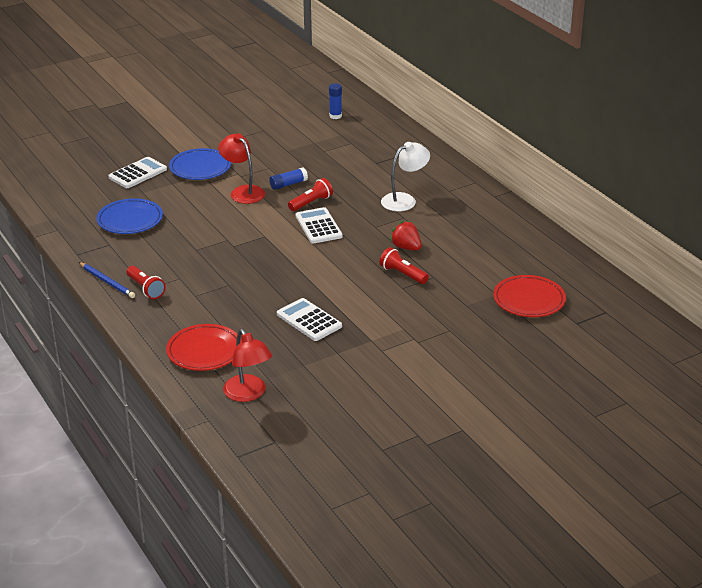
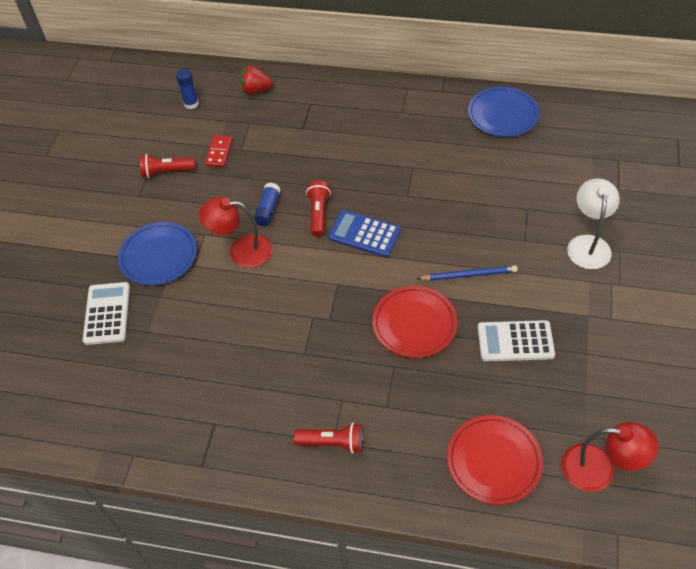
camera: 45 degrees left, 20 degrees up
blue pencil [79,262,135,298] -> blue pencil moved to [417,265,518,281]
blue plate [96,198,163,234] -> blue plate moved to [468,87,540,137]
white calculator [296,207,343,244] -> blue calculator [328,210,401,257]
red flashlight [380,247,429,284] -> red flashlight moved to [140,154,195,178]
white lamp [381,142,430,211] -> white lamp moved to [567,178,620,269]
red strawberry [390,221,421,250] -> red strawberry moved to [239,65,273,95]
red plate [493,275,566,317] -> red plate moved to [372,286,457,358]
none -> red domino [205,135,232,167]

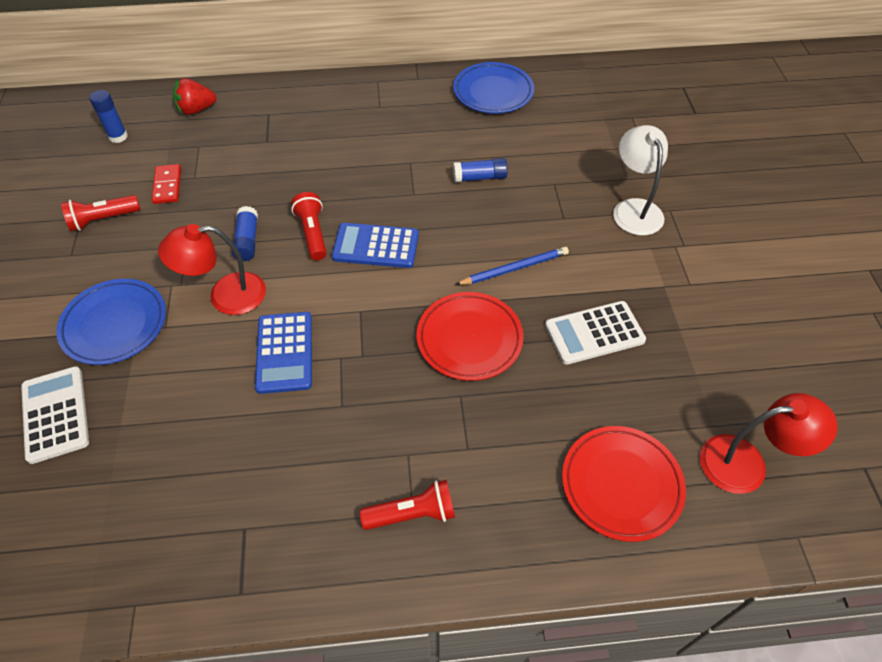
camera: 20 degrees left, 0 degrees up
none -> blue calculator [255,312,312,394]
none -> blue glue stick [453,158,508,182]

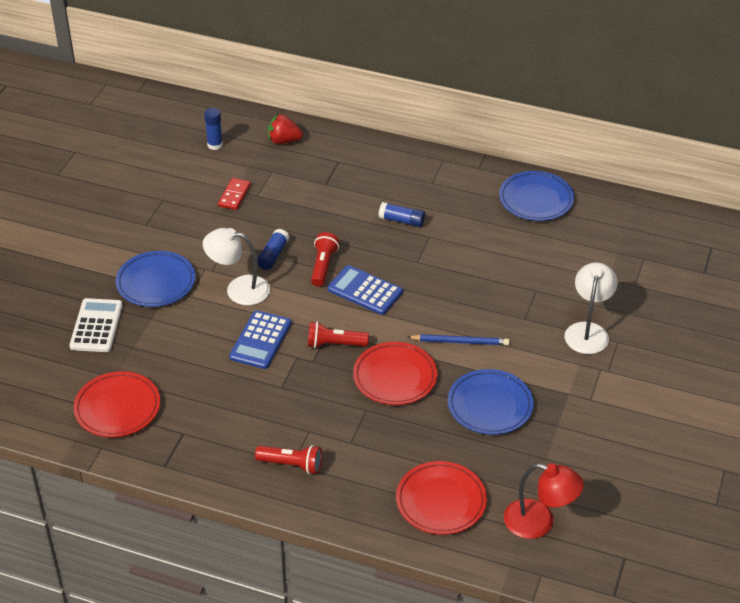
camera: 25 degrees right, 10 degrees down
red flashlight [61,195,141,231] -> red flashlight moved to [308,321,369,348]
red lamp [158,224,266,315] -> white lamp [203,228,270,305]
blue glue stick [453,158,508,182] -> blue glue stick moved to [379,202,425,227]
white calculator [545,301,646,365] -> blue plate [448,369,534,435]
none -> red plate [74,371,160,437]

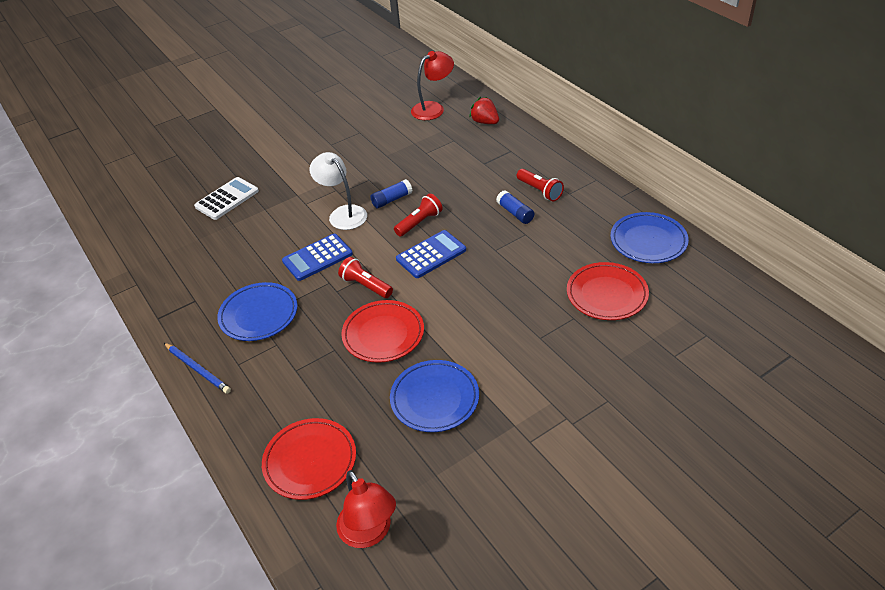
camera: 40 degrees right, 0 degrees up
red plate [74,371,160,437] -> red plate moved to [567,262,649,320]
blue plate [116,251,195,307] -> blue plate moved to [217,282,298,341]
blue glue stick [204,108,223,150] -> red lamp [411,51,454,120]
red domino [218,178,251,210] -> none
red flashlight [255,445,322,474] -> red flashlight moved to [517,169,564,201]
blue calculator [328,265,403,315] -> blue calculator turned 75 degrees clockwise [396,230,466,278]
blue pencil [408,334,509,345] -> blue pencil moved to [164,343,231,394]
white lamp [565,262,618,354] -> none

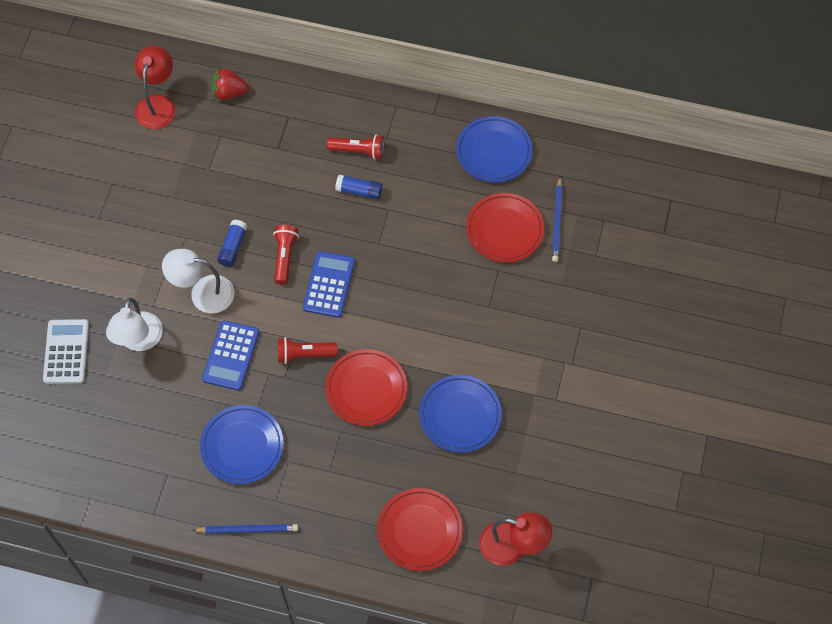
camera: 45 degrees left, 20 degrees up
none -> white lamp [106,297,163,351]
none -> blue pencil [552,177,563,262]

